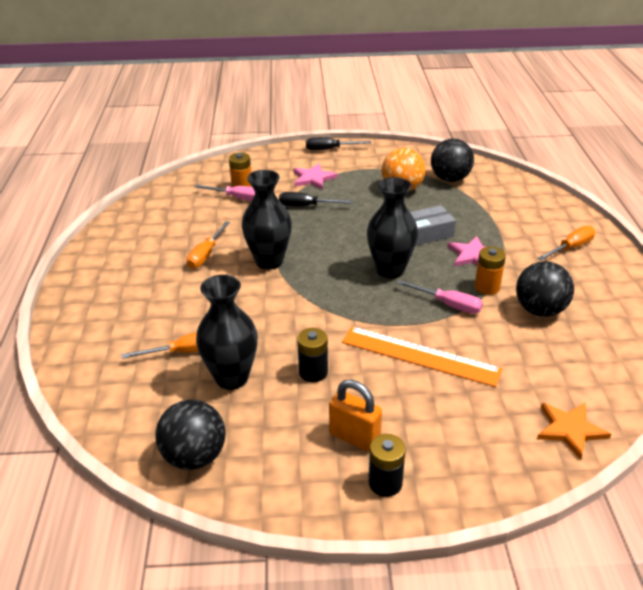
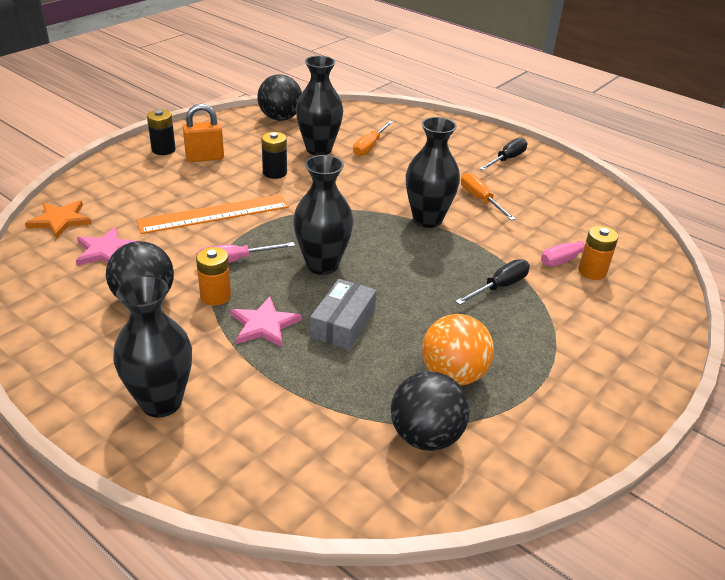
camera: 130 degrees right, 0 degrees up
pink star [293,163,338,190] -> pink star moved to [76,227,136,266]
black screwdriver [306,137,371,150] -> black screwdriver moved to [479,137,527,171]
orange screwdriver [537,226,595,261] -> black vase [113,275,192,418]

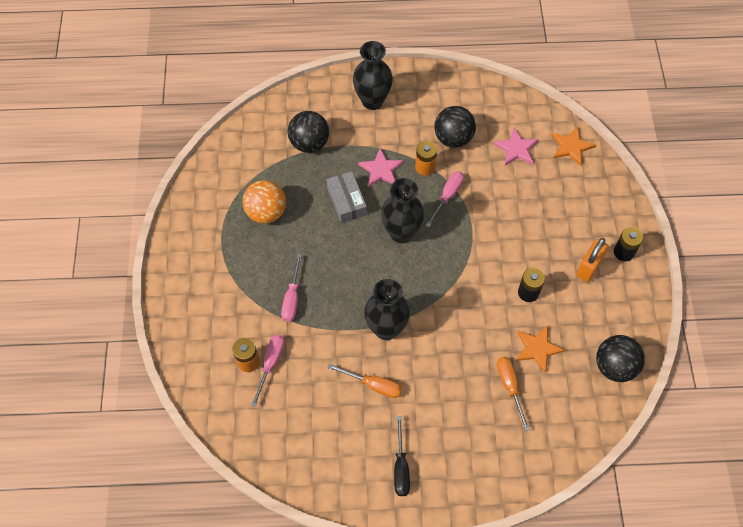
camera: 140 degrees right, 25 degrees up
orange ruler [136,194,289,234] -> none
black vase [296,56,343,155] -> orange star [516,325,565,373]
black ball [391,371,470,451] -> black ball moved to [288,111,329,153]
black screwdriver [455,259,530,305] -> pink screwdriver [281,254,302,322]

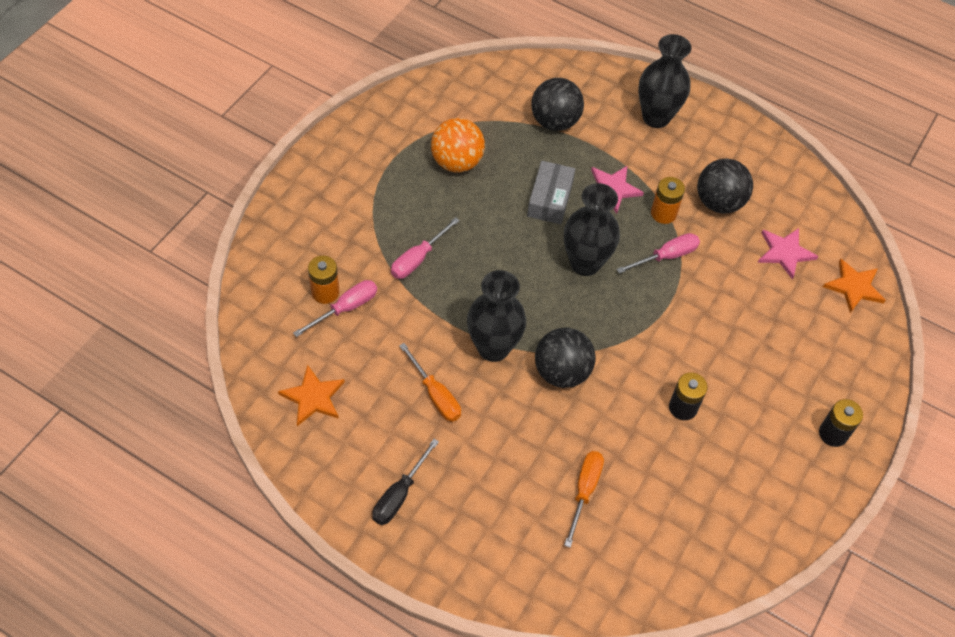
camera: 30 degrees right, 5 degrees down
orange star [516,325,565,373] -> orange star moved to [278,365,345,426]
orange padlock [576,238,609,282] -> none
black ball [596,335,645,382] -> black ball moved to [535,328,596,388]

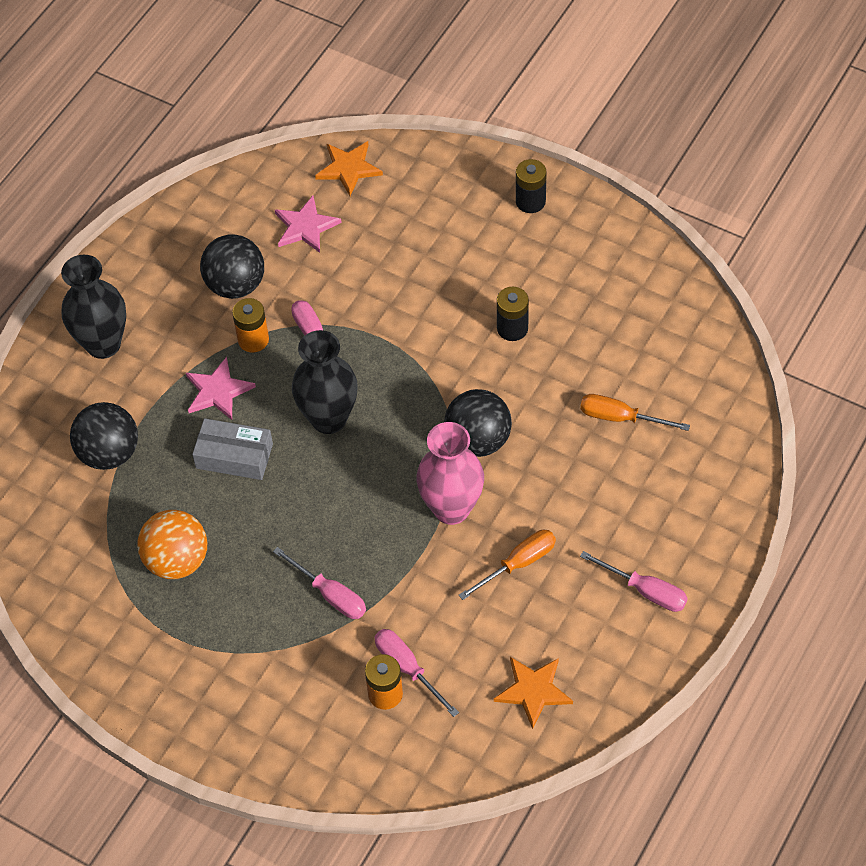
camera: 85 degrees left, 0 degrees up
black screwdriver [372,439,439,525] -> pink screwdriver [580,551,688,612]
black vase [467,270,526,362] -> pink vase [416,422,484,525]

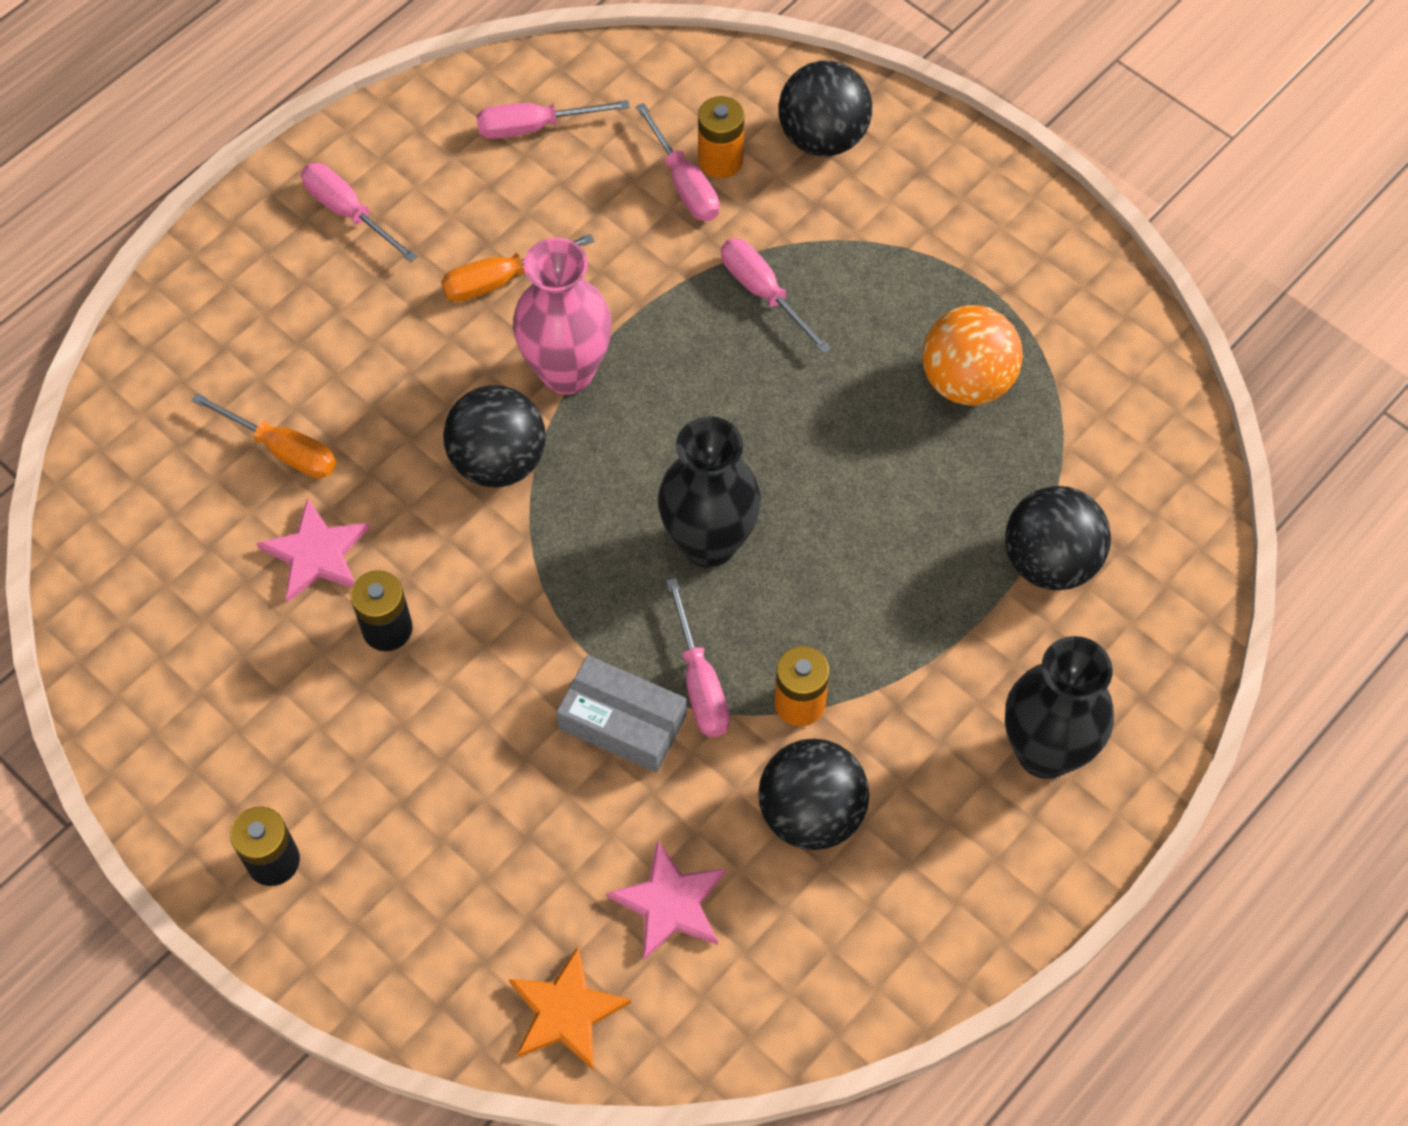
camera: 170 degrees left, 5 degrees up
pink star [186,357,256,420] -> pink star moved to [256,498,370,602]
grey box [192,418,273,480] -> grey box moved to [556,655,687,773]
orange star [494,657,573,729] -> pink screwdriver [476,100,630,139]
none -> black ball [778,61,872,156]

